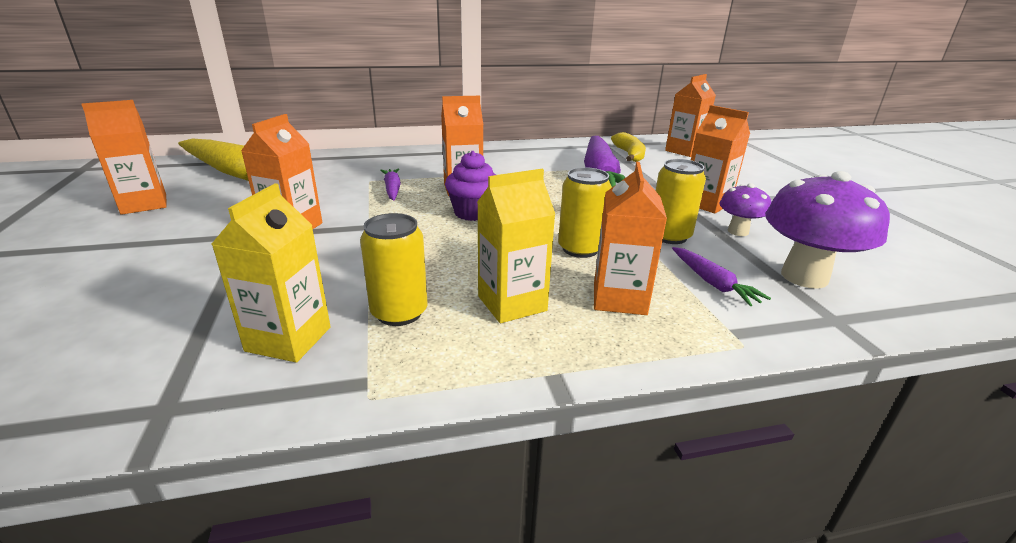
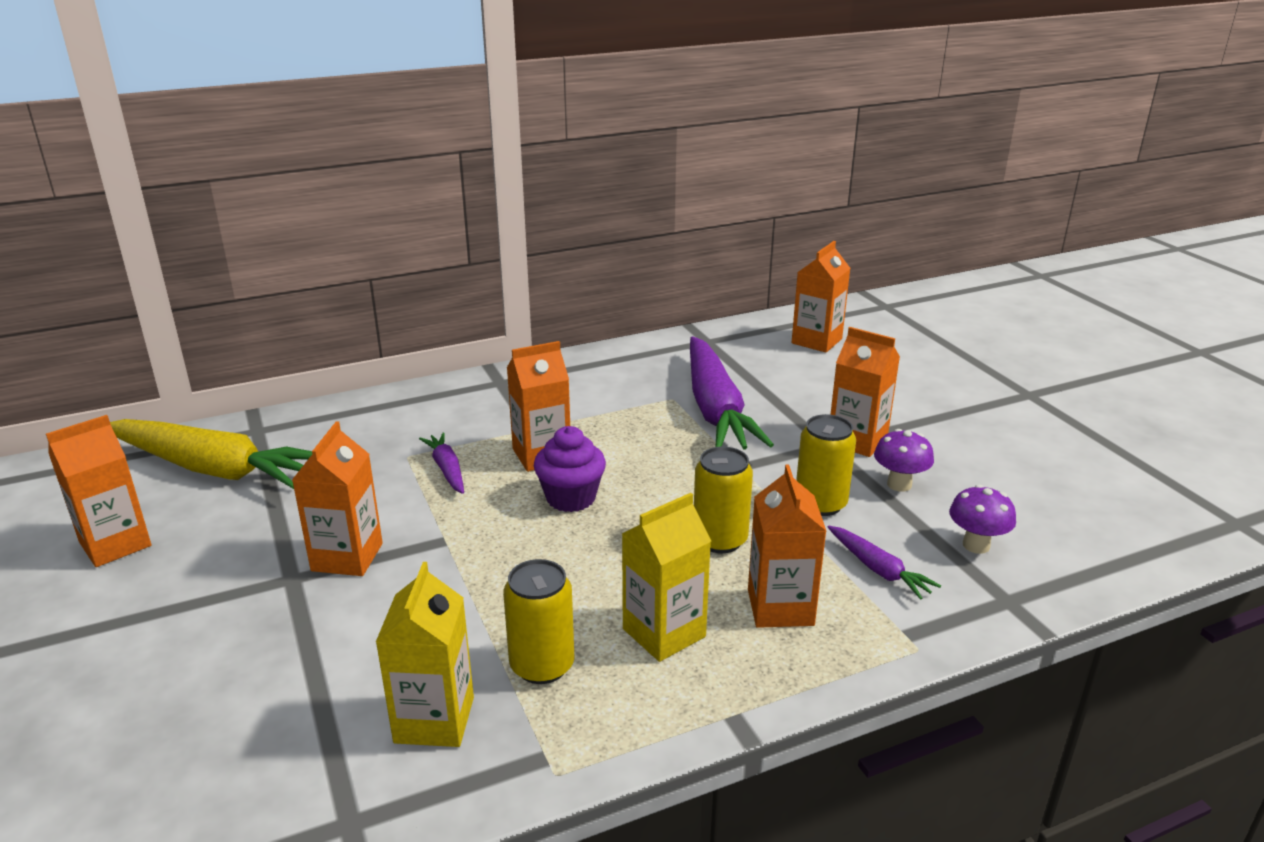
camera: 10 degrees left, 0 degrees up
yellow banana [611,132,646,162] -> none
purple mushroom [765,171,890,289] -> purple mushroom [949,485,1016,554], size x0.54

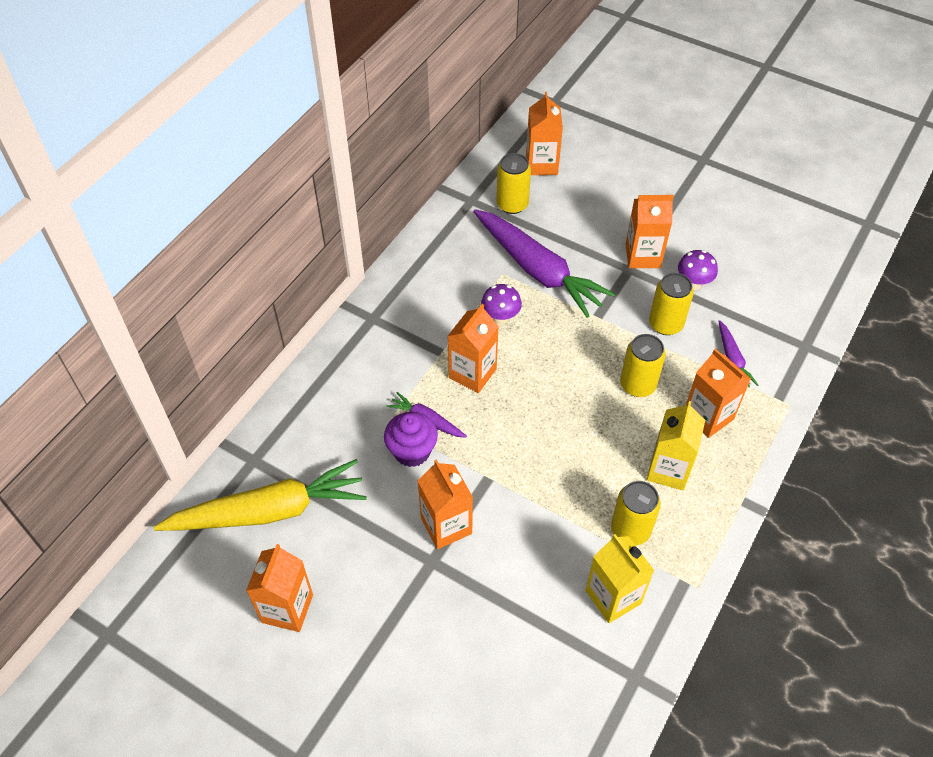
camera: 35 degrees left, 25 degrees up
purple cupcake [534,426,606,512] -> purple cupcake moved to [384,412,438,467]
purple carrot [828,526,941,600] -> purple carrot turned 60 degrees clockwise [718,320,759,388]
purple mushroom [949,485,1016,554] -> purple mushroom moved to [481,284,522,325]
none -> yellow can [496,153,531,214]

